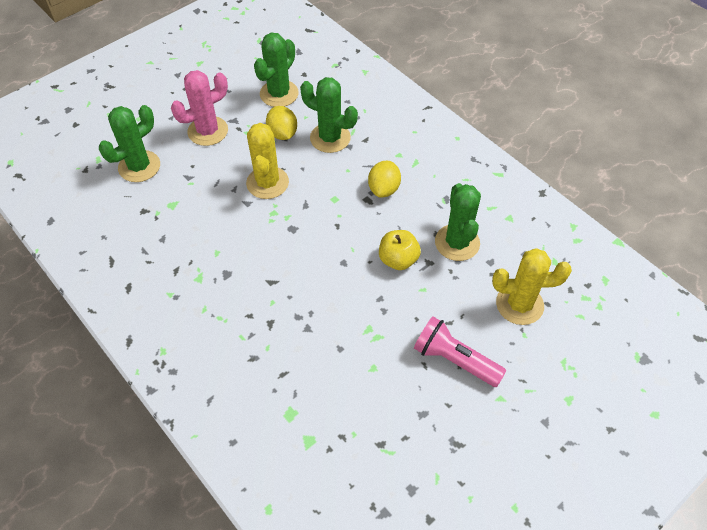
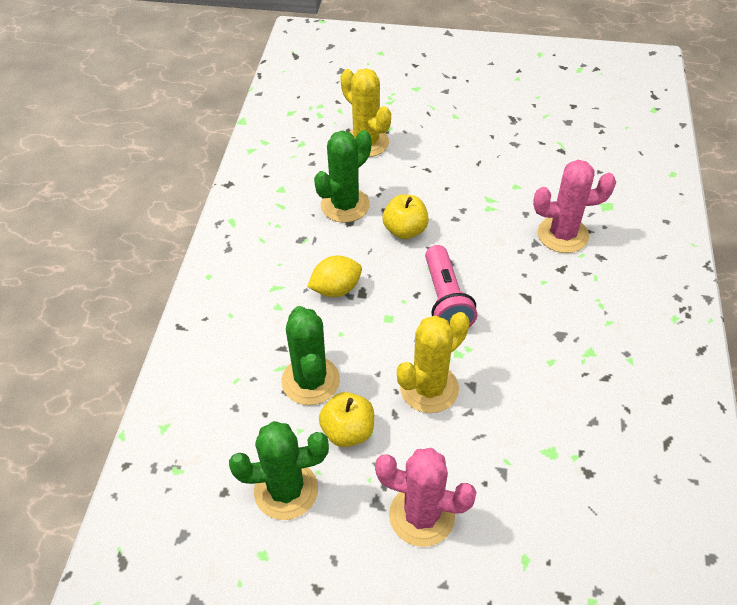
camera: 130 degrees left, 5 degrees down
green cactus [99,105,160,182] -> none
yellow lemon [266,106,297,140] -> yellow apple [319,392,374,447]
pink flashlight [414,316,506,387] -> pink flashlight moved to [425,245,477,327]
none -> pink cactus [533,160,616,253]

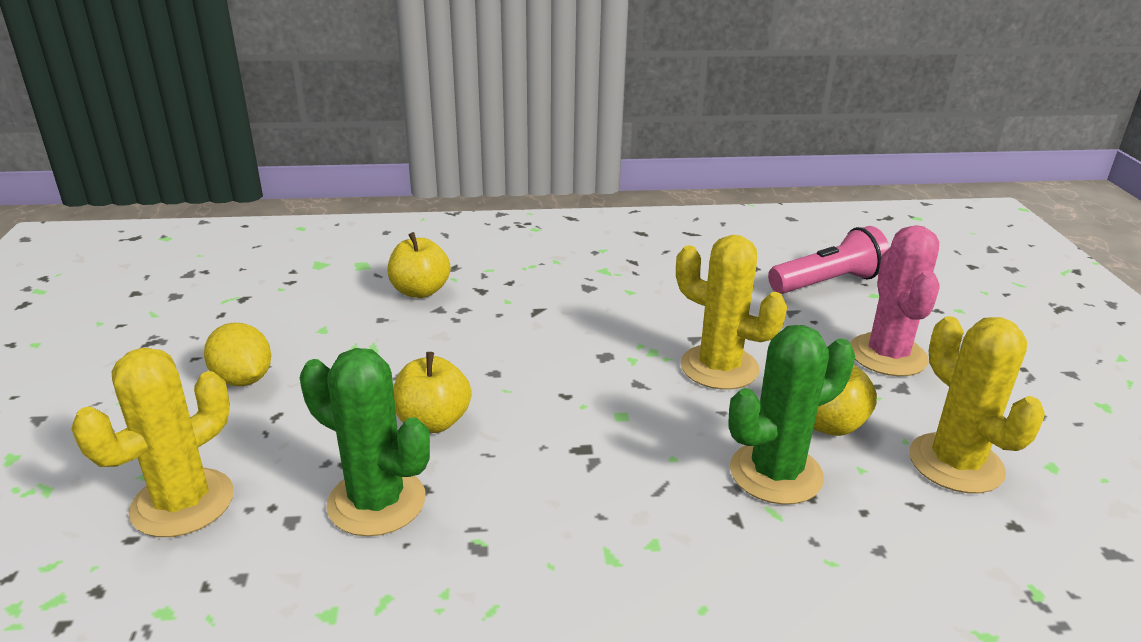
camera: 105 degrees left, 20 degrees down
green cactus [229,421,329,520] -> yellow cactus [909,316,1045,493]
yellow lemon [307,256,362,297] -> yellow lemon moved to [204,323,271,386]
pink flashlight [425,245,477,327] -> pink flashlight moved to [768,226,890,294]
pink cactus [533,160,616,253] -> yellow apple [387,232,451,298]

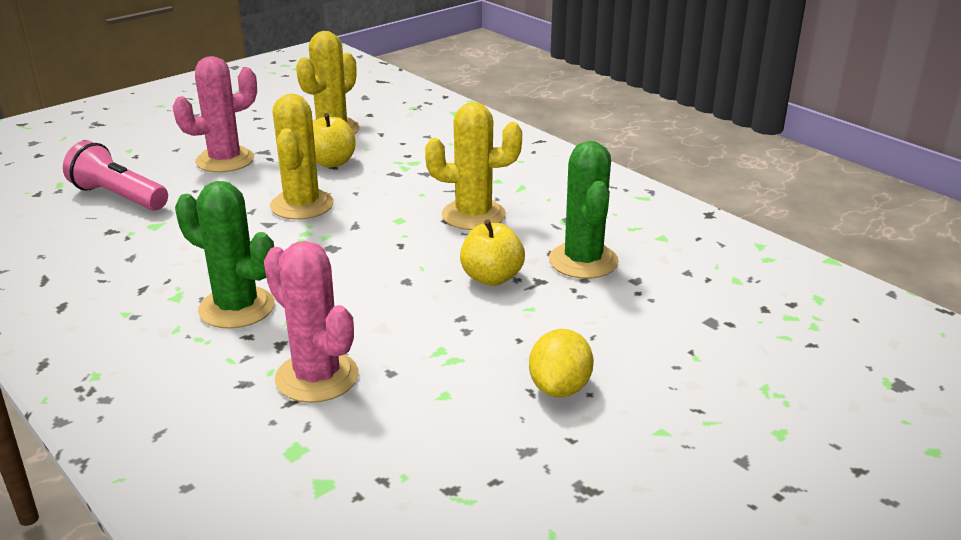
camera: 125 degrees left, 0 degrees up
yellow cactus [71,348,234,537] -> yellow cactus moved to [425,102,522,230]
yellow apple [387,232,451,298] -> pink cactus [264,241,358,403]
green cactus [729,325,855,505] -> green cactus moved to [175,181,275,329]

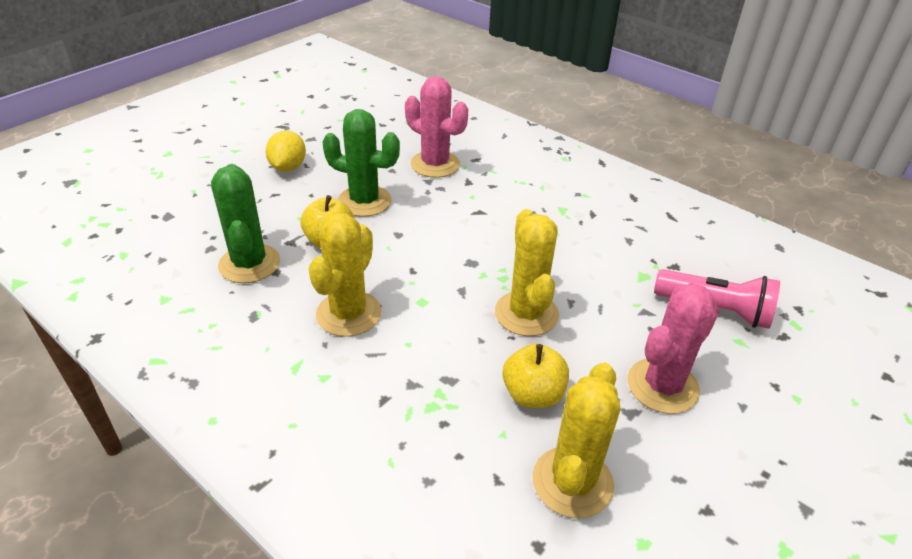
camera: 170 degrees right, 10 degrees up
green cactus [175,181,275,329] -> green cactus moved to [322,109,400,217]
yellow cactus [425,102,522,230] -> yellow cactus turned 60 degrees counterclockwise [309,213,382,336]

